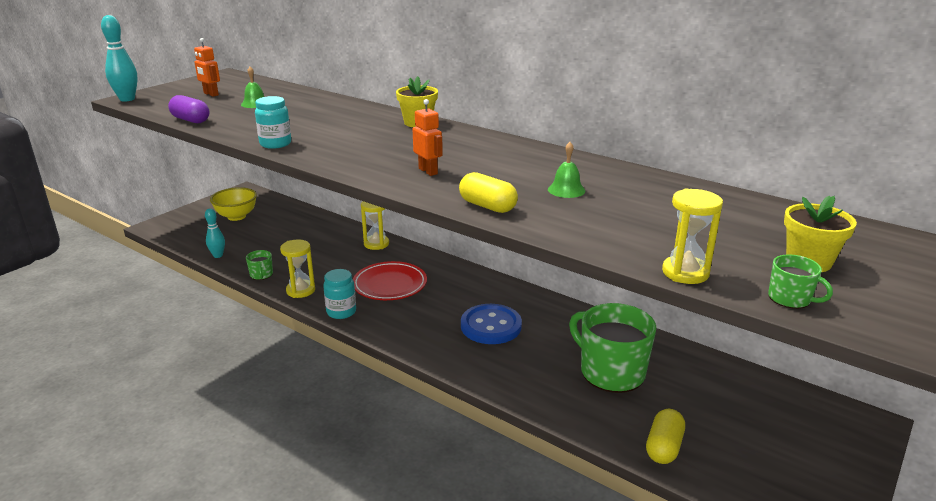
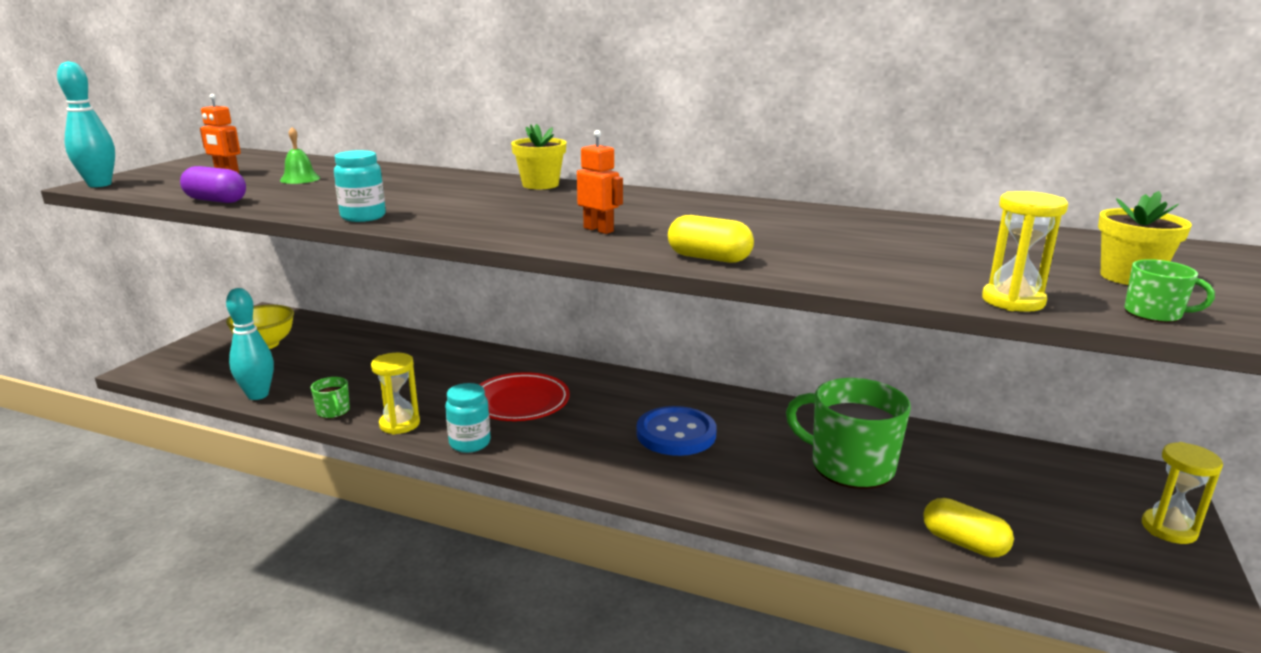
camera: 15 degrees left, 5 degrees down
turquoise bowling pin [205,208,225,258] -> turquoise bowling pin [226,288,274,400], size x1.55
yellow hourglass [361,201,389,250] -> yellow hourglass moved to [1142,442,1223,544]
green bell [548,142,585,198] -> none
yellow capsule [646,409,685,464] -> yellow capsule turned 60 degrees counterclockwise [923,498,1014,558]

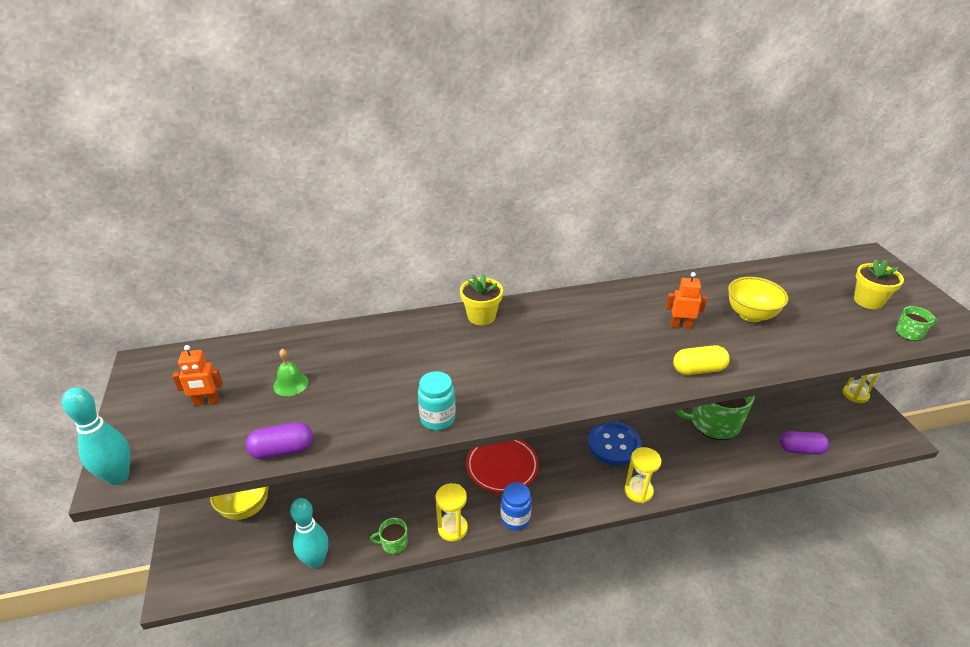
camera: 35 degrees left, 15 degrees up
green mug [311,377,350,419] -> green mug turned 150 degrees clockwise [370,518,407,555]
turquoise jar [445,383,491,453] -> blue jar [501,482,532,531]
orange robot [577,130,623,234] -> orange robot moved to [666,272,707,329]
yellow capsule [923,498,1014,558] -> purple capsule [780,431,829,455]
yellow hourglass [982,191,1068,312] -> yellow hourglass moved to [625,447,661,503]
none -> yellow bowl [728,277,788,322]

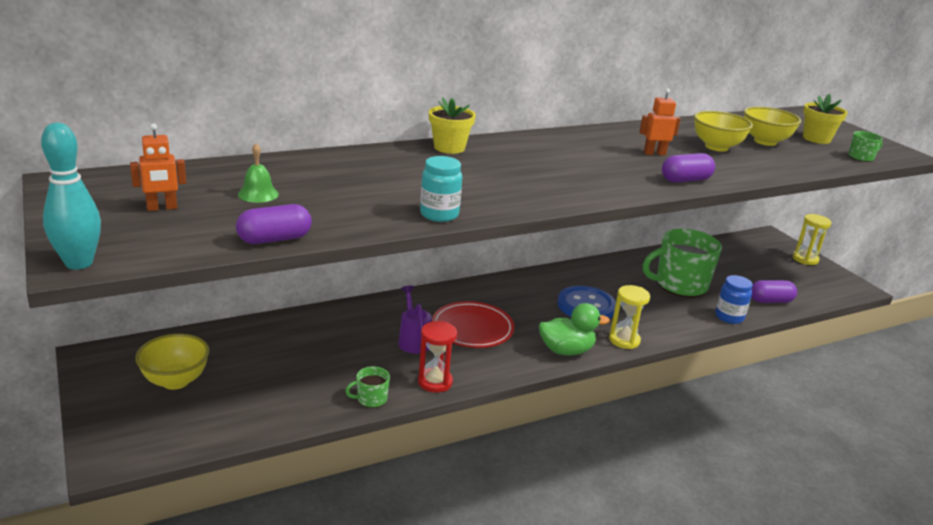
camera: 15 degrees left, 10 degrees down
turquoise bowling pin [290,498,329,568] -> none
yellow hourglass [435,483,468,542] -> red hourglass [418,321,457,393]
blue jar [501,482,532,531] -> blue jar moved to [715,275,753,324]
yellow capsule [673,345,730,375] -> purple capsule [662,153,715,183]
none -> purple watering can [398,285,432,354]
none -> green duck [539,303,610,356]
none -> yellow bowl [744,106,801,146]

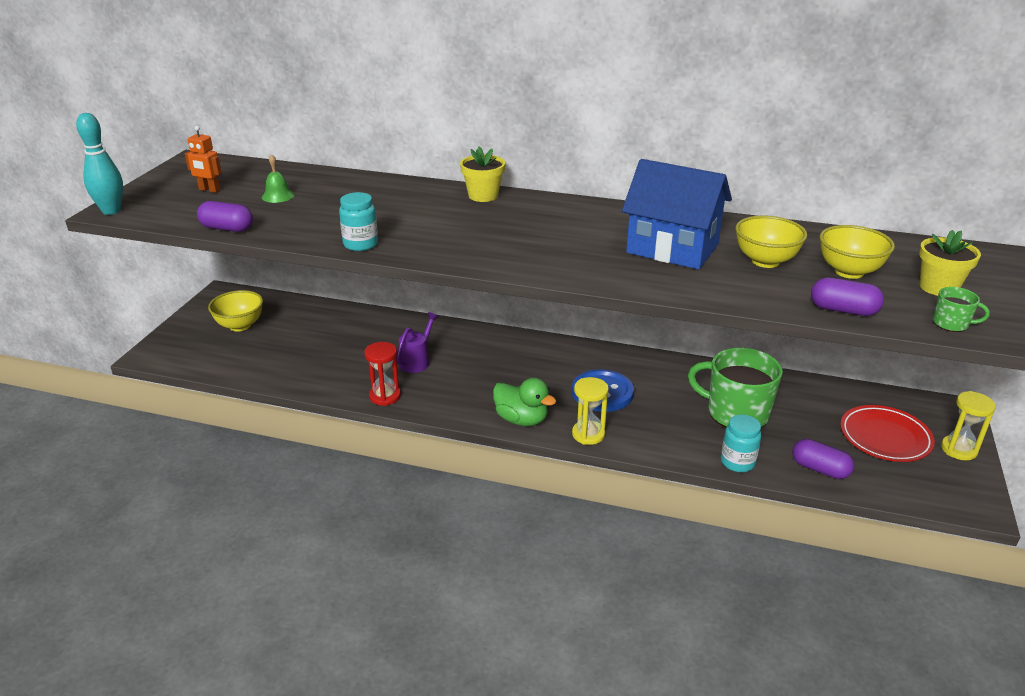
camera: 45 degrees right, 5 degrees up
green mug [345,366,390,408] -> none
red plate [432,301,514,348] -> red plate moved to [840,405,935,462]
orange robot [639,88,680,155] -> blue house [622,159,732,269]
purple capsule [662,153,715,183] -> purple capsule moved to [811,278,884,316]
blue jar [715,275,753,324] -> turquoise jar [721,415,761,472]

